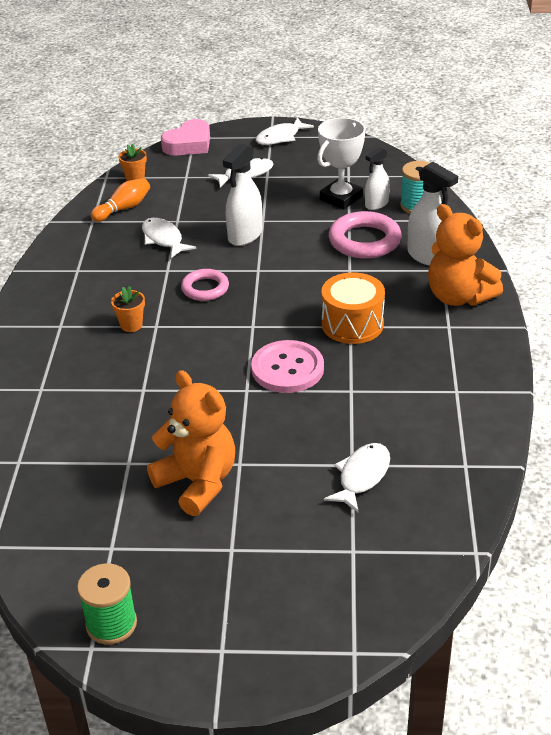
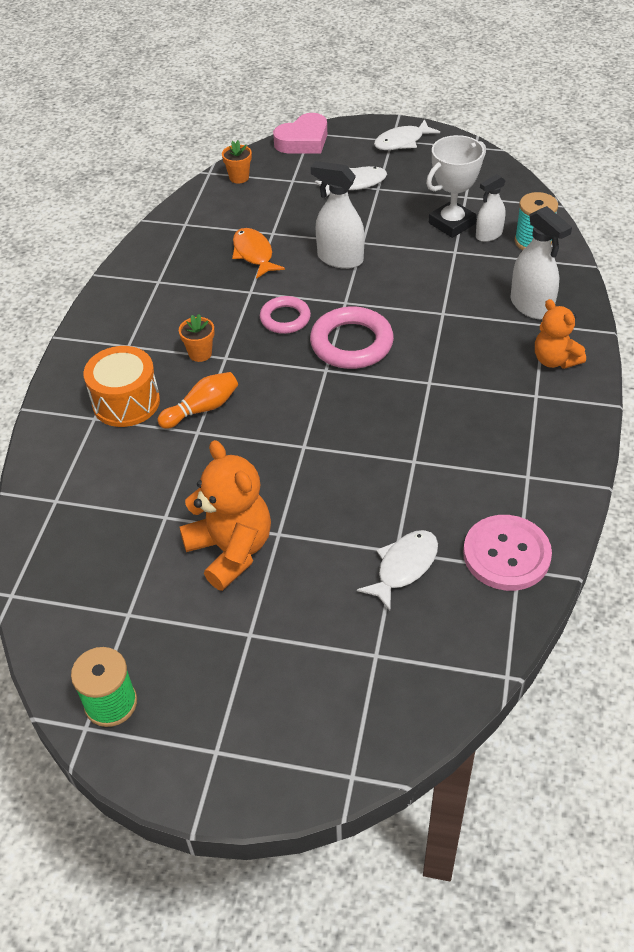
camera: 10 degrees right, 10 degrees up
orange bowling pin [91,178,150,222] -> orange bowling pin moved to [157,372,238,429]
white fish [142,218,196,258] -> orange fish [232,228,285,279]
white spray bottle [223,143,262,246] -> white spray bottle turned 75 degrees clockwise [311,161,365,269]
pink button [251,340,324,393] -> pink button moved to [463,515,552,591]
orange drum [322,272,385,344] -> orange drum moved to [83,346,160,427]
pink ring [329,211,402,259] -> pink ring moved to [310,306,394,369]
orange teddy bear [428,204,503,306] -> orange teddy bear [535,299,586,369], size x0.64

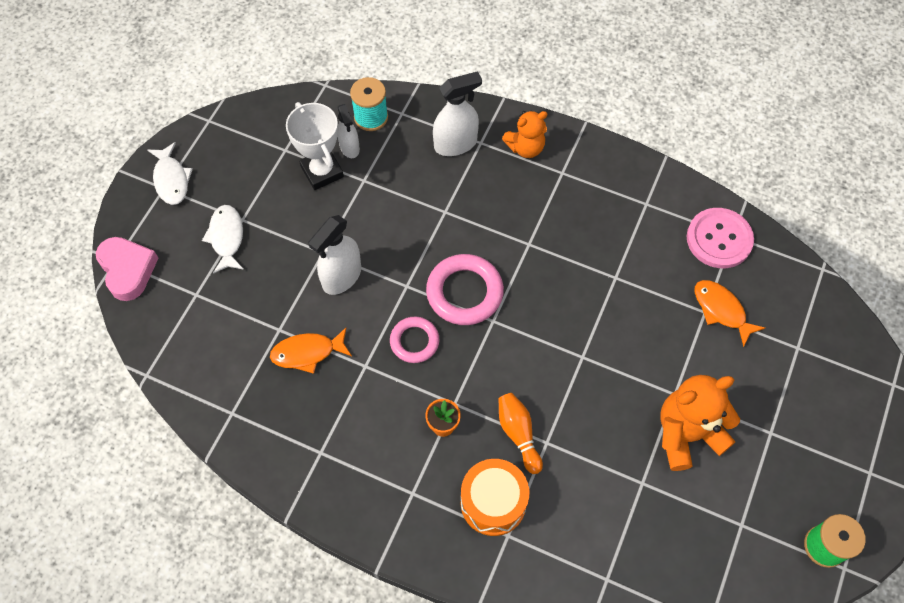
camera: 80 degrees left, 15 degrees up
orange flower pot [222,140,252,184] -> none
white fish [357,530,438,611] -> orange fish [695,280,765,347]

